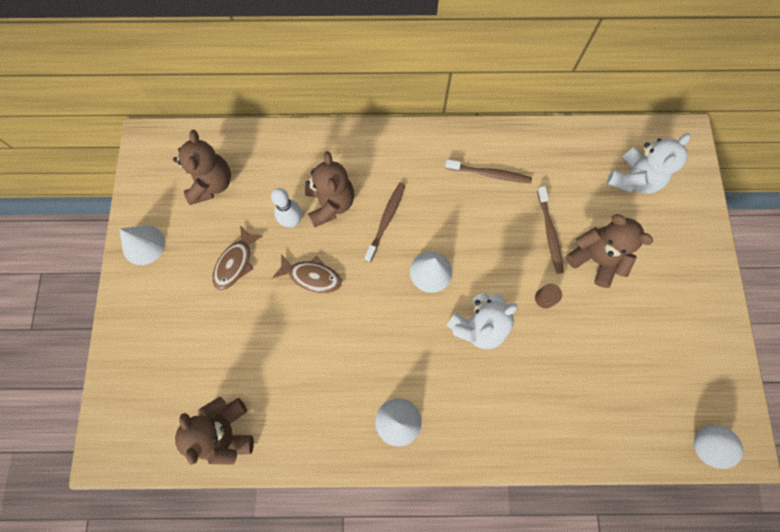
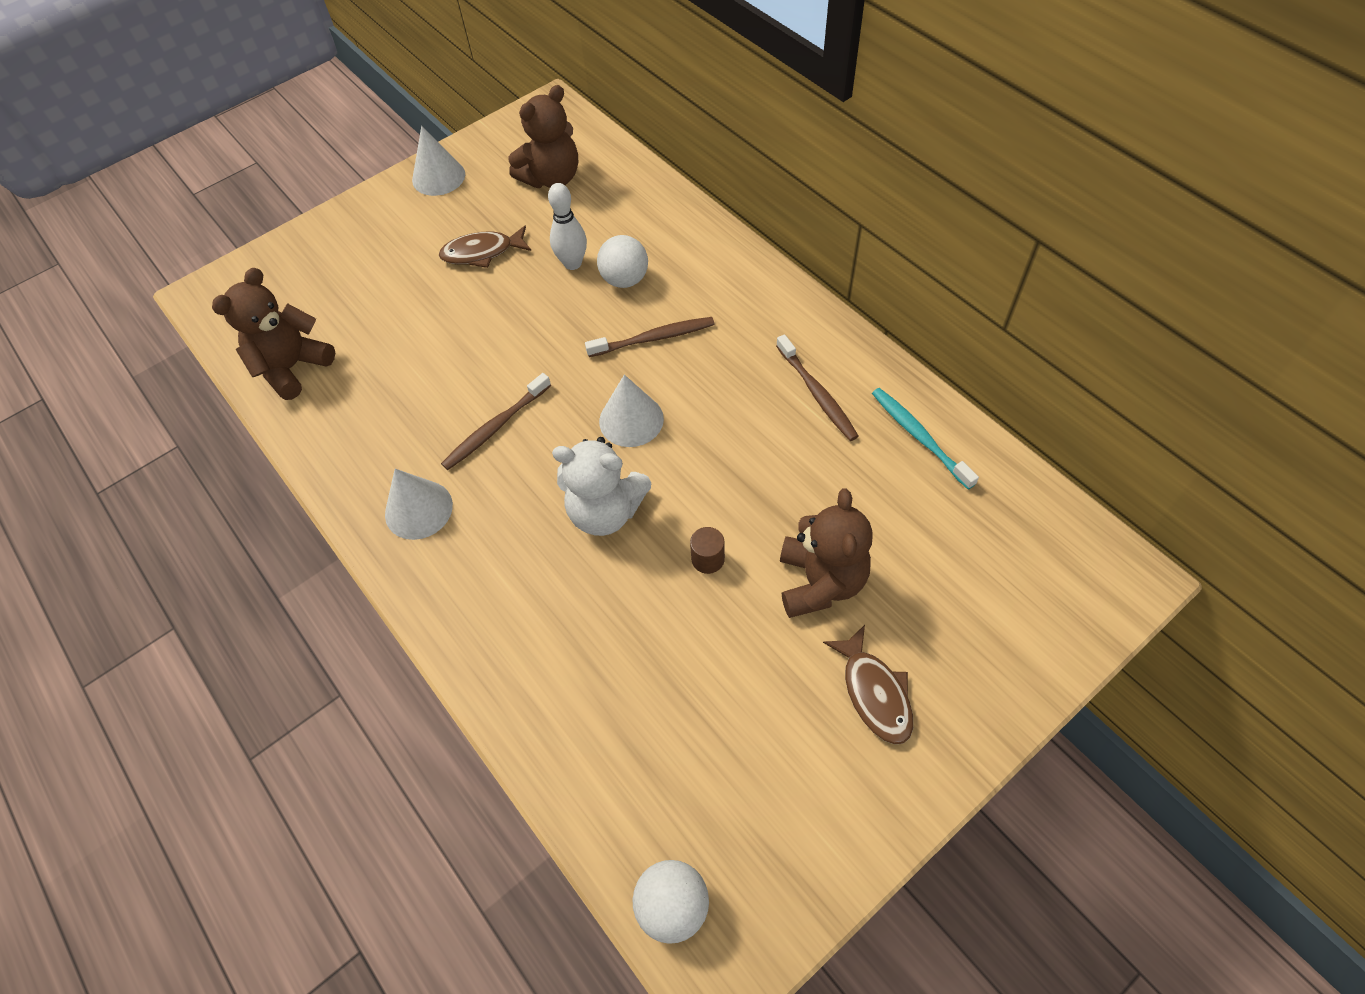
camera: 55 degrees right, 15 degrees down
brown fish [272,254,342,293] -> brown fish moved to [823,625,913,744]
brown teddy bear [305,151,354,227] -> white ball [597,235,648,288]
brown toothbrush [537,186,564,274] -> brown toothbrush moved to [441,373,551,470]
white teddy bear [607,133,691,194] -> none
none -> turquoise toothbrush [872,388,979,490]

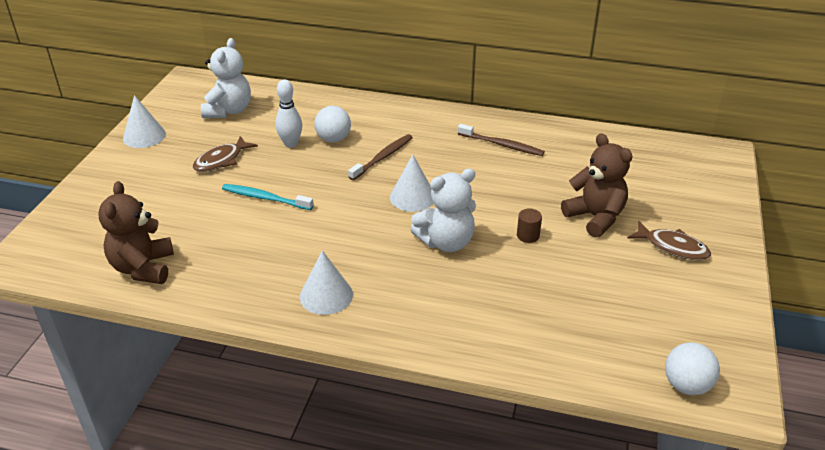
camera: 40 degrees left, 20 degrees down
brown toothbrush [441,373,551,470] -> none
brown teddy bear [508,85,578,188] -> white teddy bear [201,38,251,118]
turquoise toothbrush [872,388,979,490] -> turquoise toothbrush moved to [222,184,314,210]

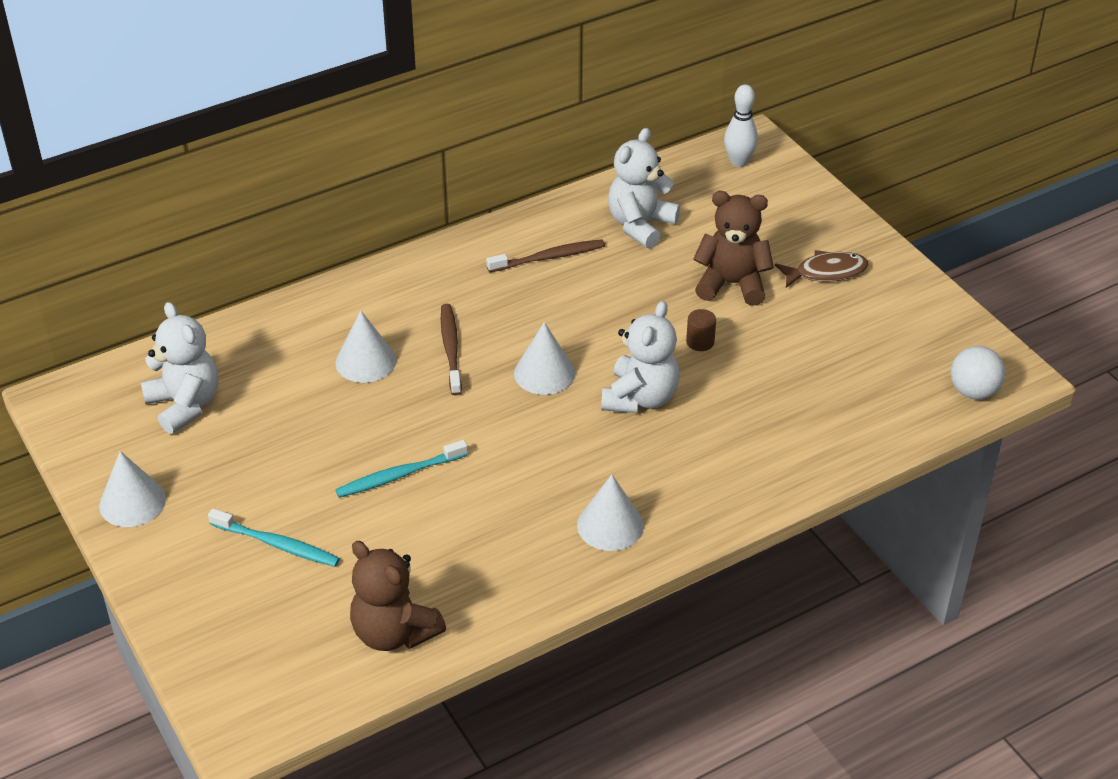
camera: 45 degrees left, 5 degrees up
brown fish [193,136,258,172] -> none
white bowling pin [275,79,302,148] -> white bowling pin moved to [724,84,758,167]
white ball [314,106,351,142] -> white cone [335,310,396,383]
none -> turquoise toothbrush [208,508,340,567]
none -> white teddy bear [608,128,680,249]

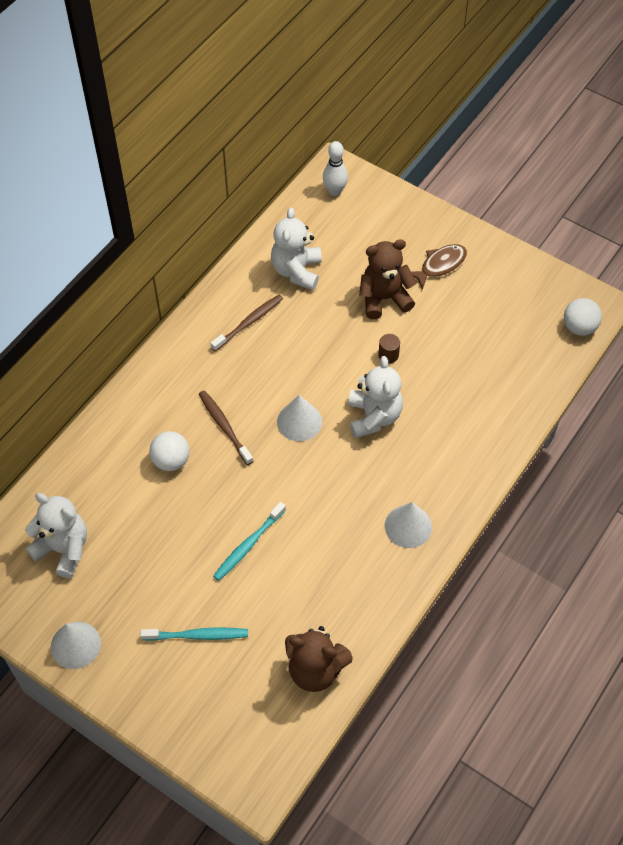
camera: 25 degrees left, 15 degrees up
white cone [335,310,396,383] -> white ball [149,431,190,471]

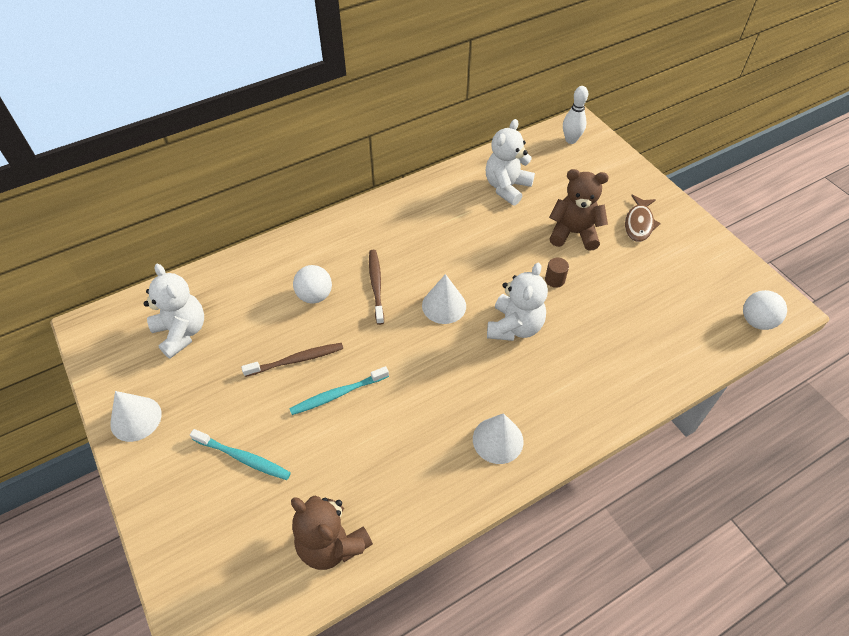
camera: 25 degrees right, 5 degrees down
brown toothbrush [211,295,283,351] -> brown toothbrush moved to [241,343,343,377]
brown fish [411,244,467,290] -> brown fish turned 120 degrees clockwise [625,195,661,242]

